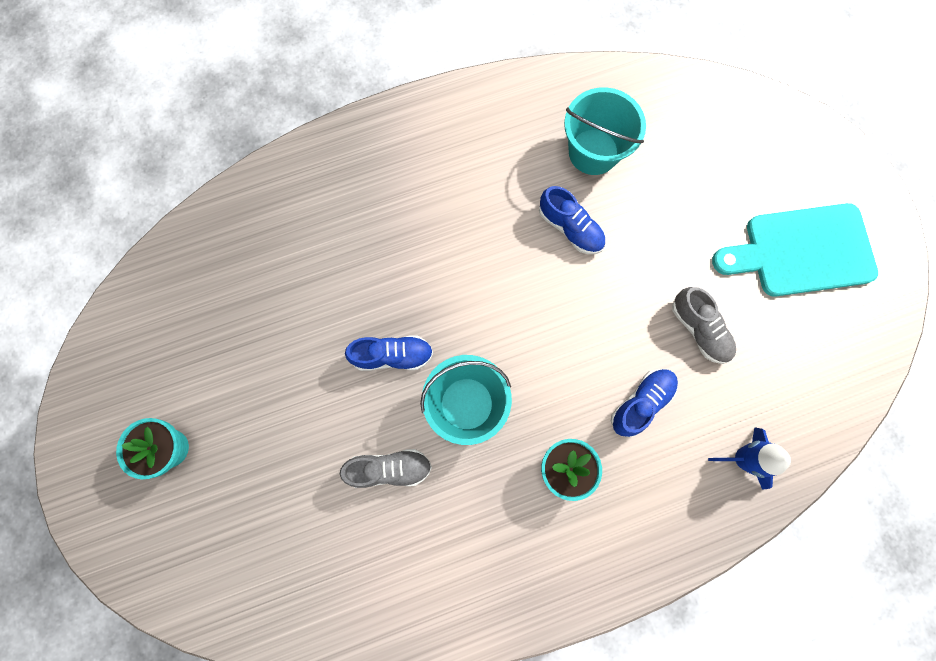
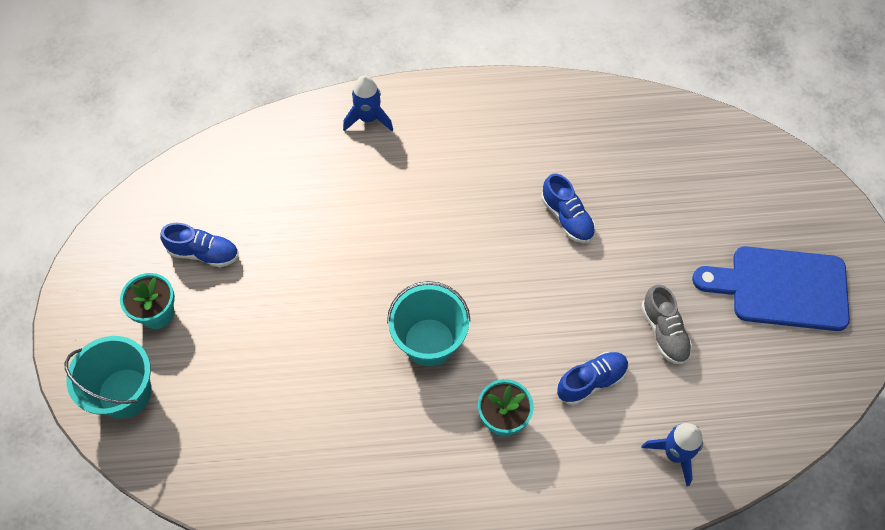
camera: 15 degrees right, 15 degrees down
grey shoe [340,449,432,488] -> none
blue shoe [345,335,433,371] -> blue shoe moved to [160,223,239,267]
turquoise bucket [564,87,646,175] -> turquoise bucket moved to [65,336,152,419]
turquoise cutting board [712,203,878,297] -> blue cutting board [692,246,850,331]
none -> blue rocket [343,75,393,131]

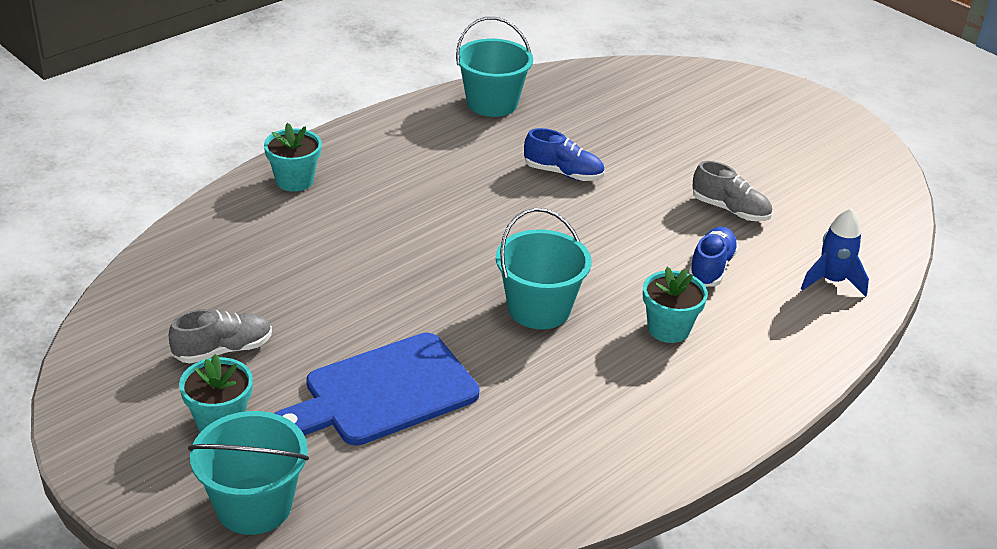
camera: 40 degrees left, 25 degrees down
blue shoe [160,223,239,267] -> grey shoe [169,309,272,363]
blue rocket [343,75,393,131] -> turquoise flower pot [264,123,322,192]
blue cutting board [692,246,850,331] -> blue cutting board moved to [274,333,480,446]
none -> turquoise bucket [456,17,533,117]

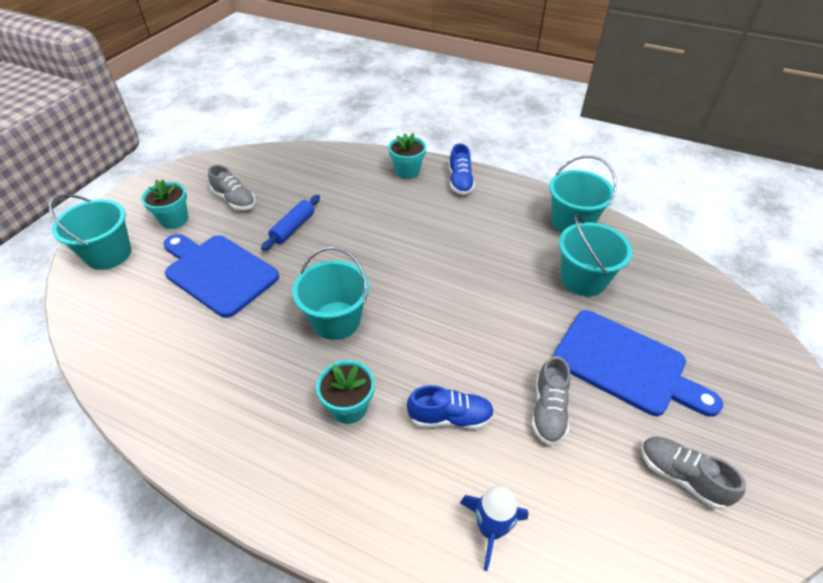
camera: 70 degrees right, 10 degrees up
blue shoe [524,128,604,181] -> blue shoe moved to [449,143,475,195]
none -> blue rolling pin [261,195,320,251]
none -> blue cutting board [553,310,723,417]
none -> turquoise bucket [559,214,632,296]
none -> grey shoe [641,437,746,509]

